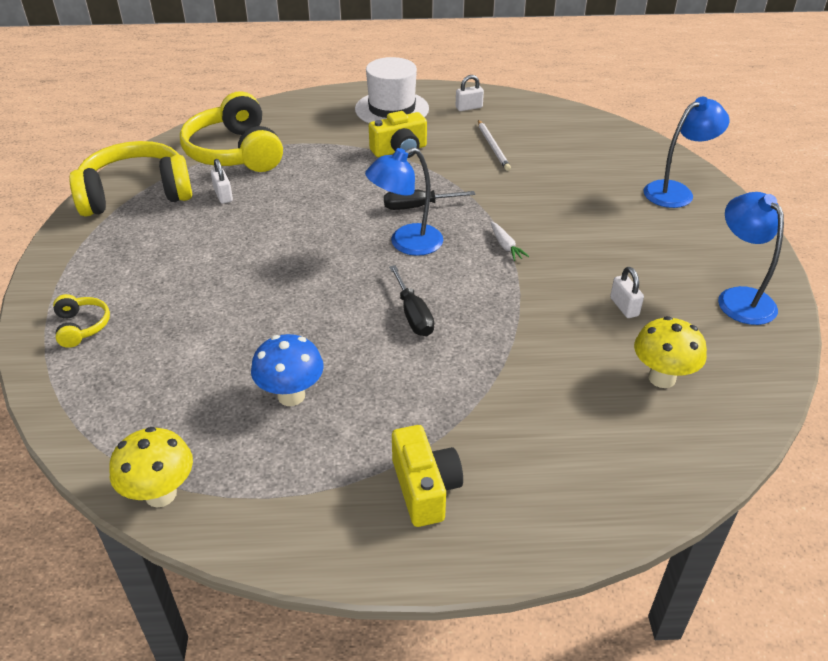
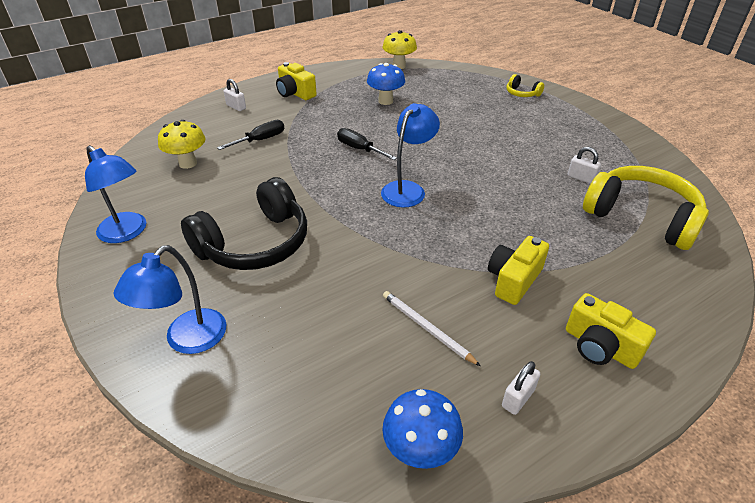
camera: 150 degrees right, 0 degrees up
yellow headphones [69,141,192,217] -> none
white hat [355,57,429,123] -> yellow camera [566,293,656,369]
black screwdriver [384,189,475,210] -> black screwdriver moved to [217,120,284,150]
white carrot [490,221,529,261] -> none
white padlock [610,267,644,318] -> white padlock moved to [224,79,246,111]
none -> black headphones [181,177,307,270]
none -> blue mushroom [382,389,463,469]

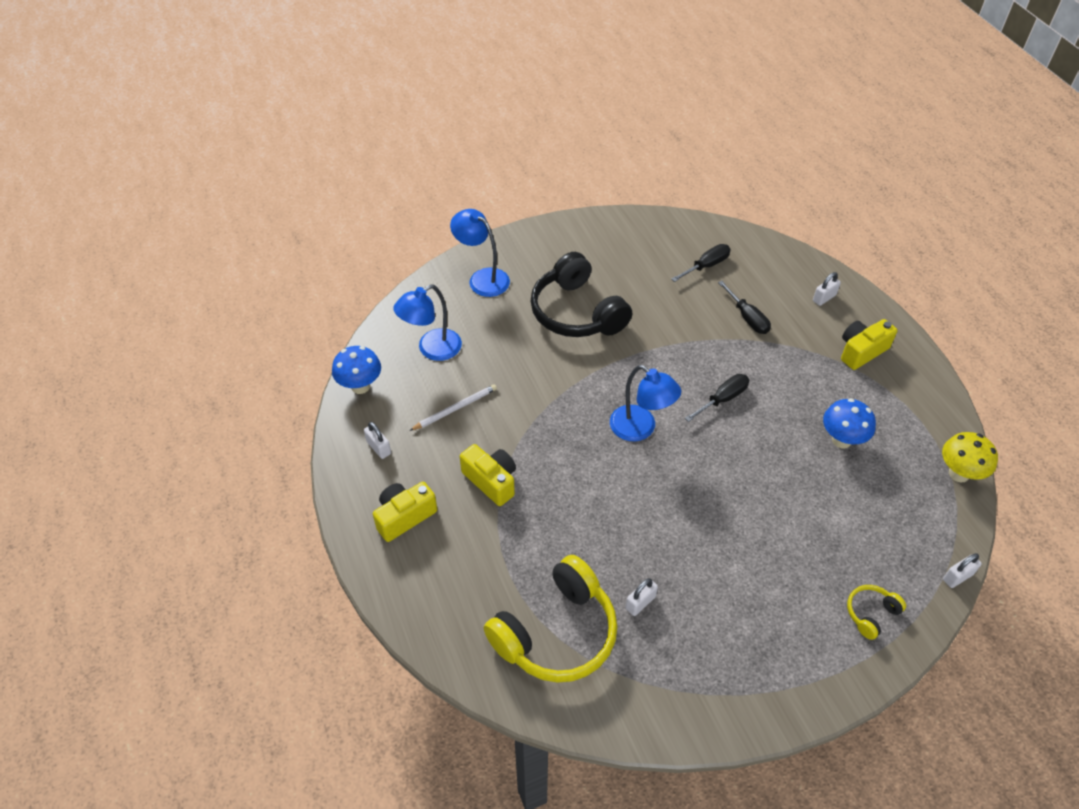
camera: 100 degrees right, 10 degrees up
blue lamp [85,145,146,243] -> blue lamp moved to [393,284,462,361]
yellow mushroom [158,120,206,169] -> black screwdriver [671,244,731,282]
none -> white padlock [943,553,982,588]

